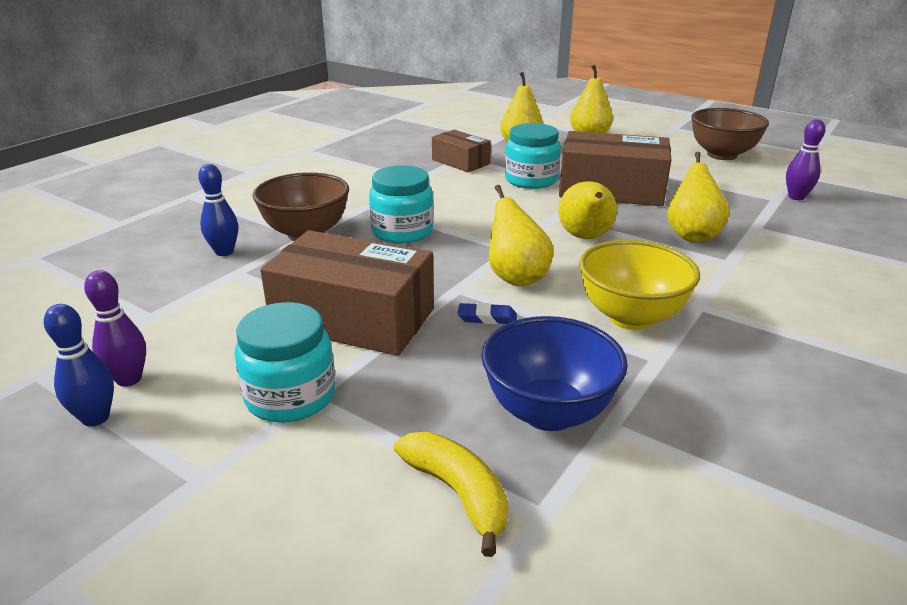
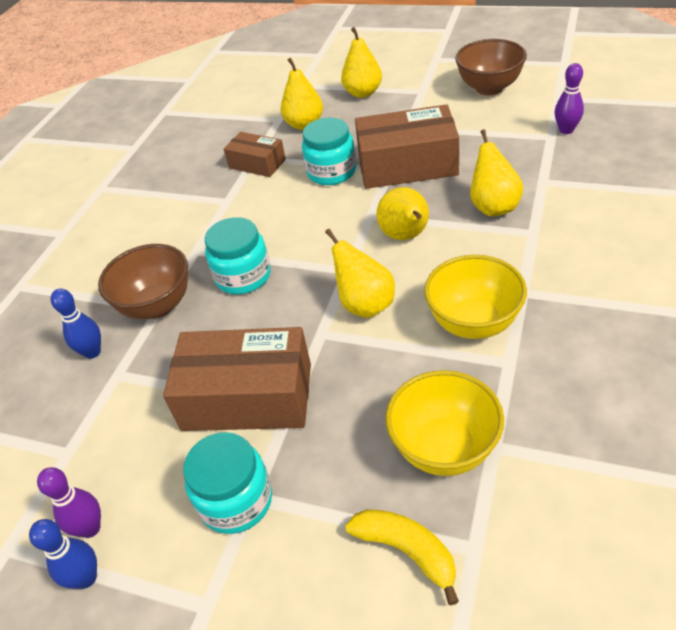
camera: 10 degrees left, 15 degrees up
blue eraser [458,303,517,324] -> none
blue bowl [481,316,628,431] -> yellow bowl [386,370,504,476]

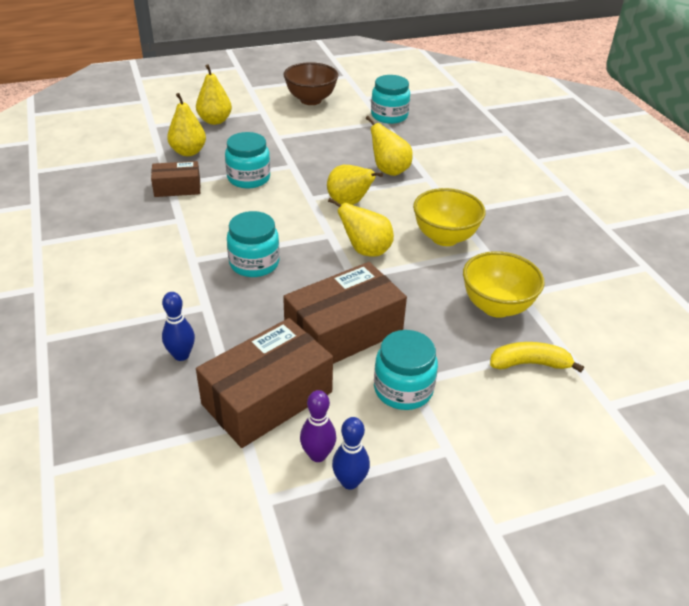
camera: 45 degrees left, 5 degrees down
brown bowl [98,244,188,319] -> none
brown box [355,104,459,189] -> brown box moved to [196,318,333,448]
purple bowling pin [555,63,584,134] -> turquoise jar [371,75,410,124]

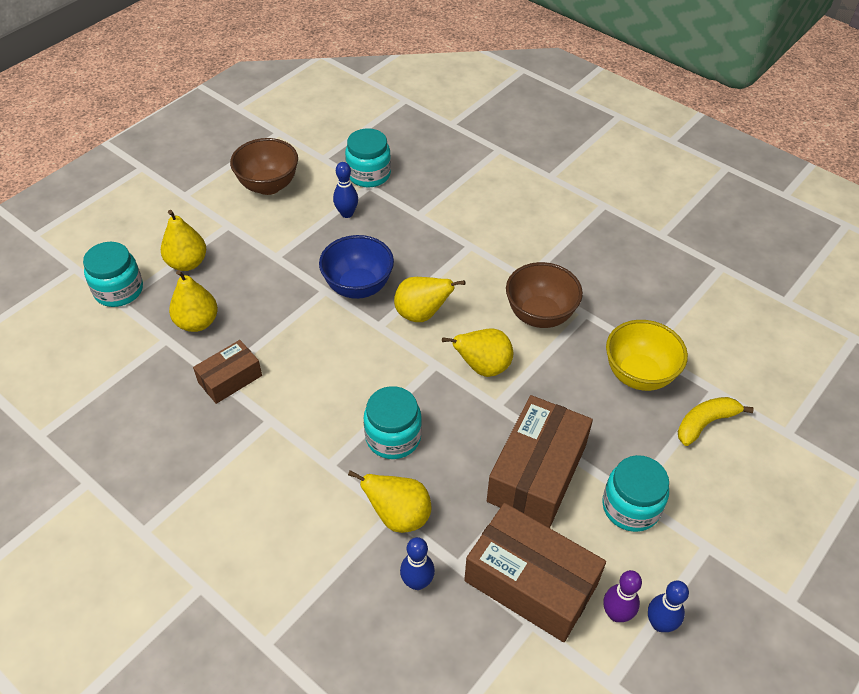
camera: 30 degrees left, 10 degrees up
brown box [196,318,333,448] -> brown box turned 75 degrees counterclockwise [464,503,606,642]
turquoise jar [225,132,270,188] -> turquoise jar moved to [83,242,143,307]
yellow pear [366,116,413,176] -> yellow pear moved to [348,470,431,533]
yellow bowl [413,188,486,246] -> brown bowl [506,262,583,328]
none -> blue bowl [319,235,394,299]
none -> blue bowling pin [333,162,358,218]

